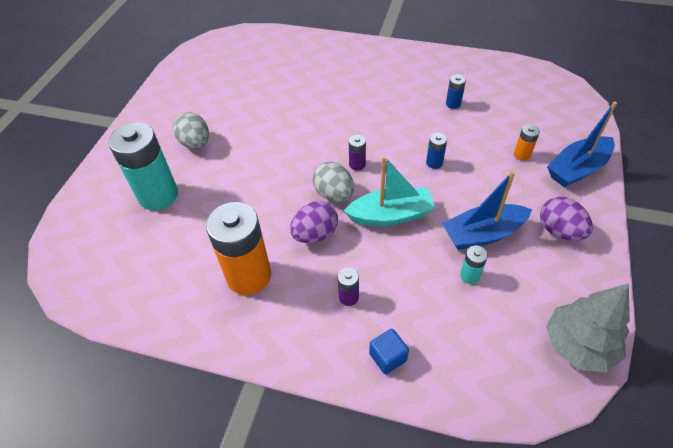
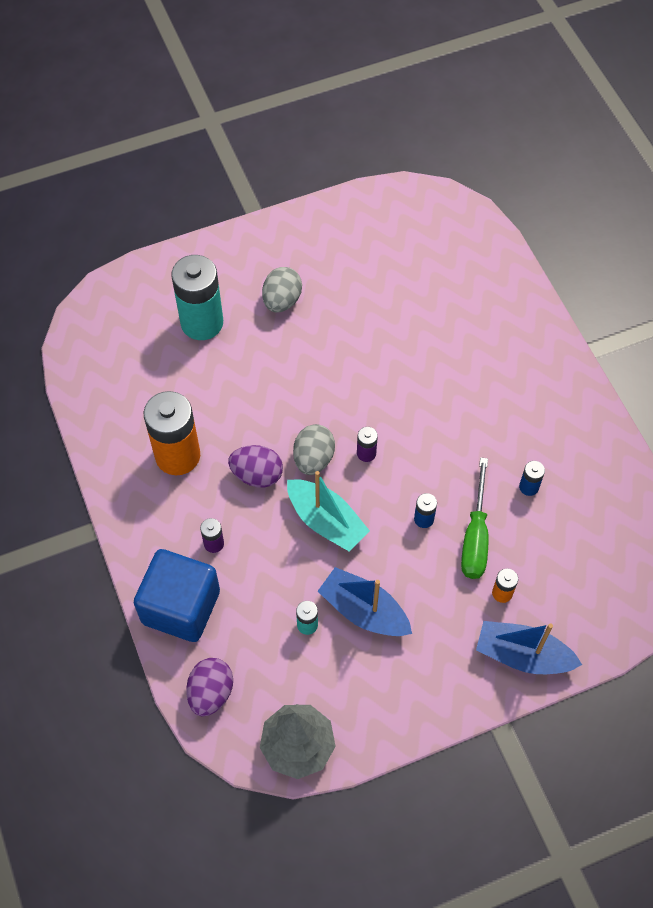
camera: 50 degrees right, 10 degrees up
blue cube [369,329,409,374] -> blue cube [134,549,220,642], size x2.32
purple egg [540,197,593,241] -> purple egg moved to [186,658,233,717]
none -> green screwdriver [461,457,489,579]

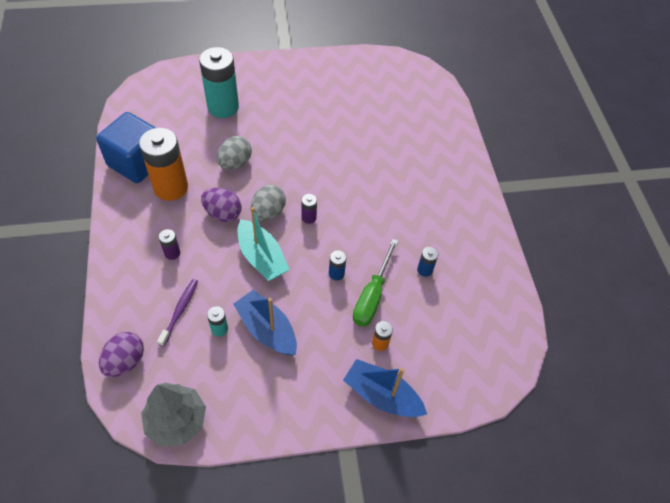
camera: 10 degrees right, 5 degrees down
blue cube [134,549,220,642] -> blue cube moved to [96,112,156,183]
grey egg [262,267,302,312] -> grey egg moved to [217,136,252,170]
none -> purple toothbrush [157,279,198,347]

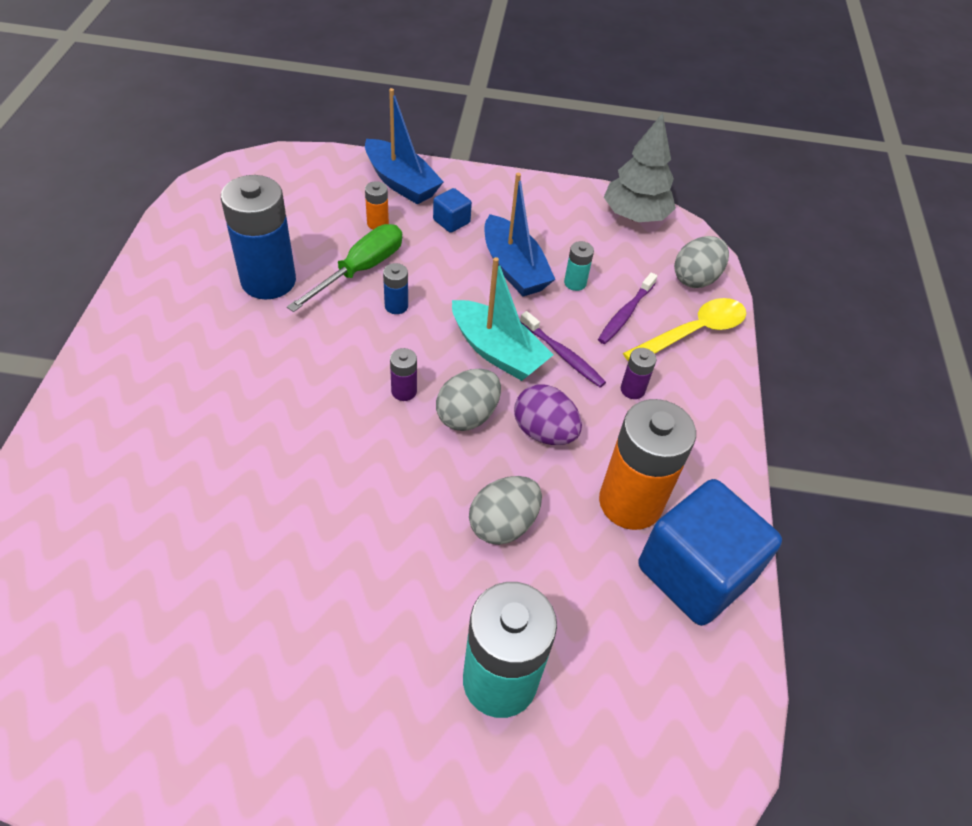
camera: 165 degrees left, 5 degrees down
purple egg [99,332,144,377] -> grey egg [674,236,729,288]
turquoise boat [237,207,290,281] -> turquoise boat turned 150 degrees clockwise [452,257,553,381]
blue battery [417,247,438,277] -> blue battery [221,175,296,300], size x2.32
none -> blue cube [433,188,472,233]
none -> purple toothbrush [520,311,606,387]
none -> yellow spoon [623,298,746,361]

